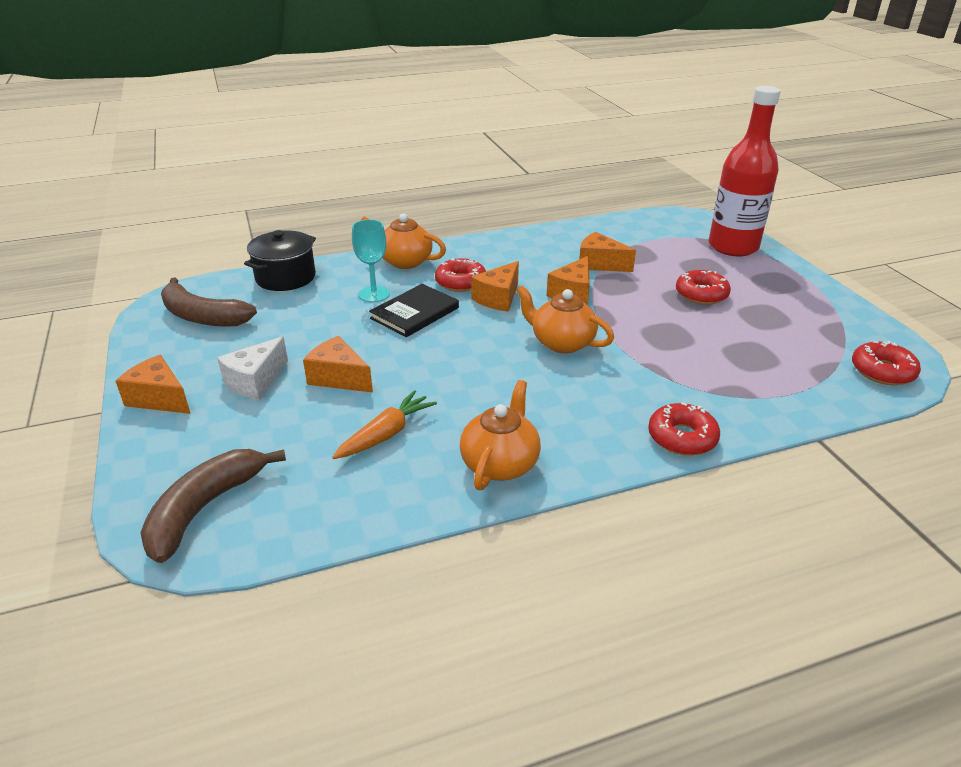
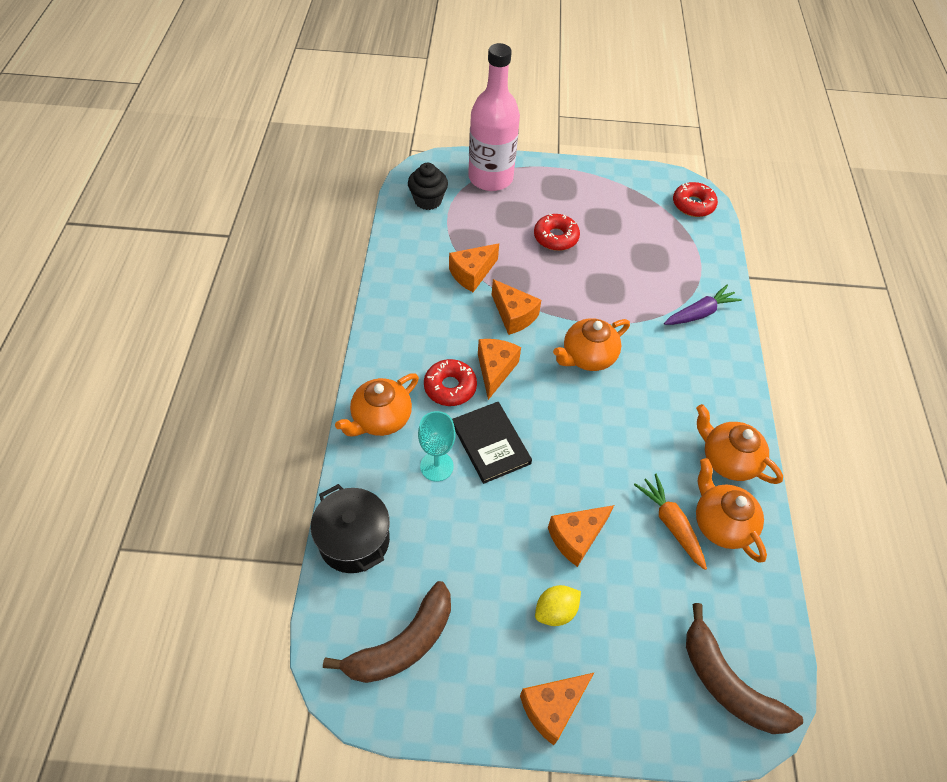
camera: 70 degrees left, 20 degrees up
white cheese [217,337,288,400] -> yellow lemon [535,585,581,626]
orange cheese [471,261,519,312] -> orange cheese turned 135 degrees counterclockwise [478,339,521,400]
red donut [648,403,720,456] -> none
red bottle [708,86,781,256] -> pink bottle [468,43,520,191]
none -> black cupcake [408,163,448,210]
none -> purple carrot [664,285,742,325]
none -> orange teapot [696,458,767,563]

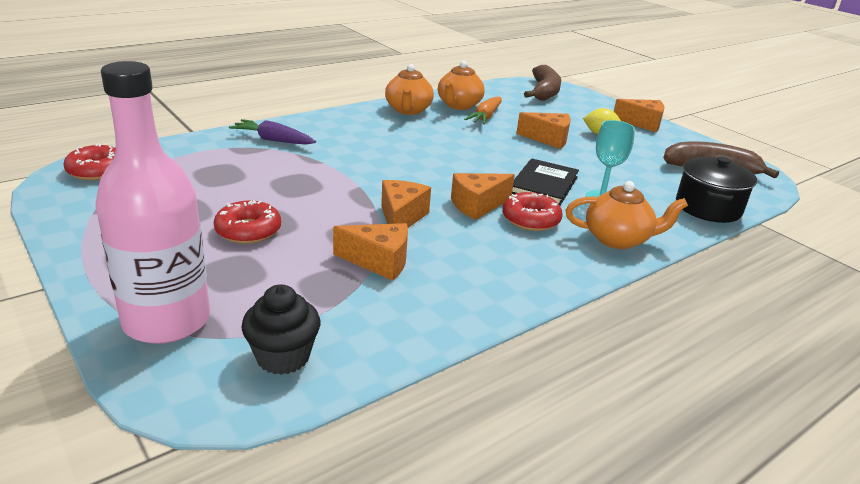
camera: 130 degrees left, 25 degrees down
orange teapot [553,318,630,371] -> none

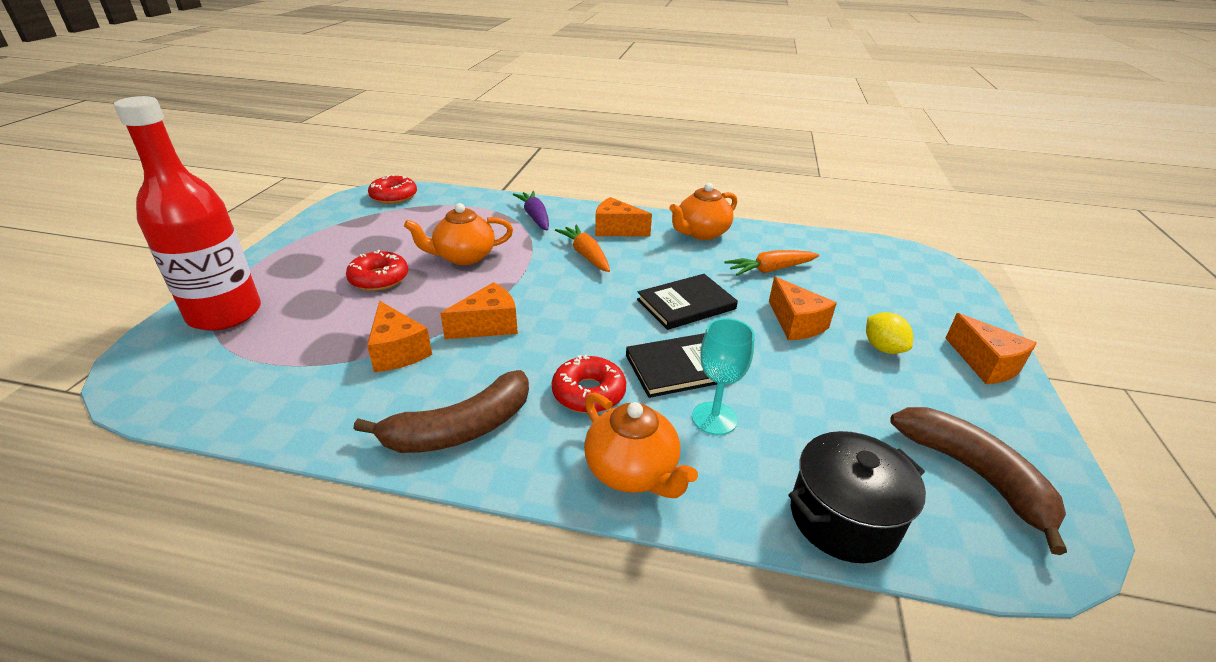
camera: 50 degrees right, 5 degrees up
pink bottle [95,61,210,344] -> red bottle [114,96,261,331]
black cupcake [241,285,320,375] -> none
orange teapot [438,61,485,110] -> orange teapot moved to [404,203,513,265]
orange cheese [451,173,515,220] -> orange cheese moved to [595,197,652,237]
brown banana [524,65,561,101] -> brown banana moved to [354,370,529,453]
none -> orange carrot [555,225,610,272]
none -> black book [637,274,738,330]

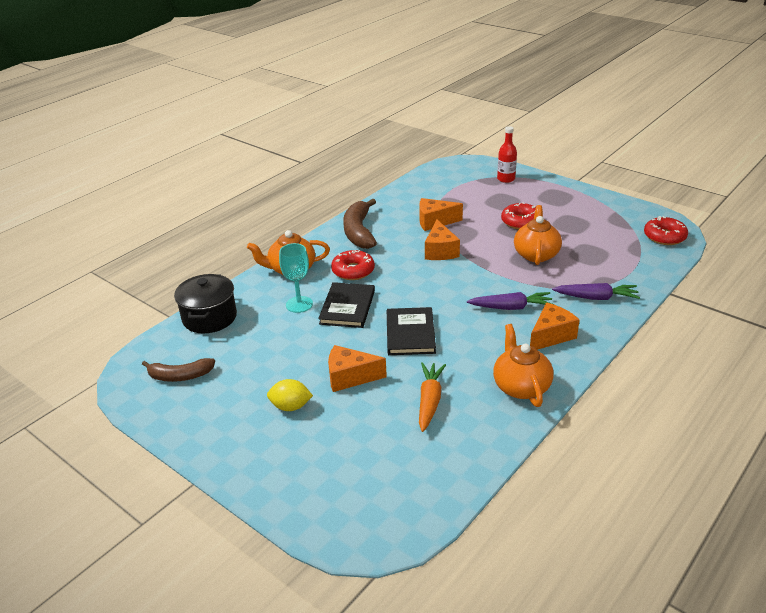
camera: 120 degrees right, 0 degrees up
red bottle [114,96,261,331] -> red bottle [497,126,517,183], size x0.47
orange carrot [555,225,610,272] -> purple carrot [467,292,552,310]
brown banana [890,407,1067,555] -> brown banana [142,358,215,382], size x0.66
orange cheese [946,313,1037,384] -> none

